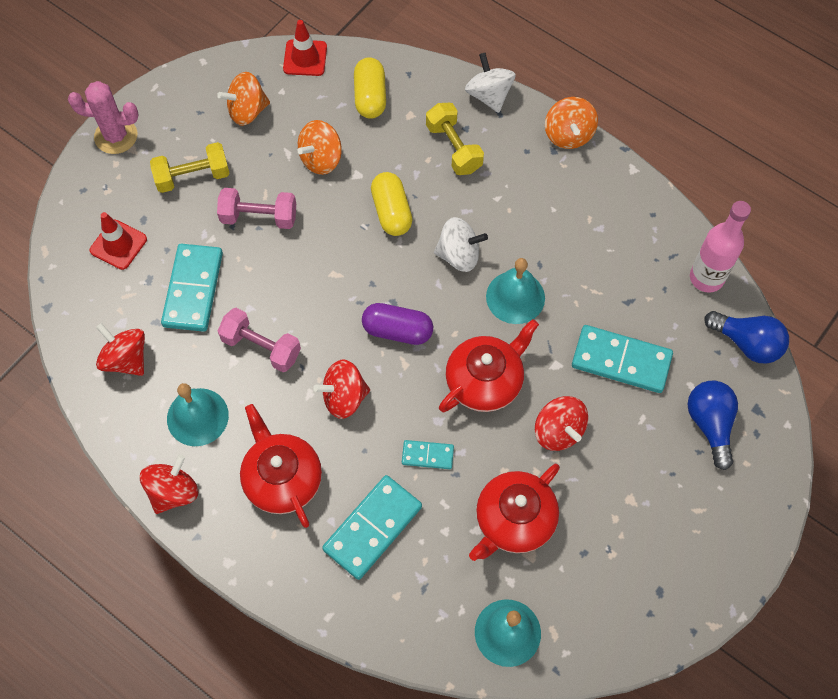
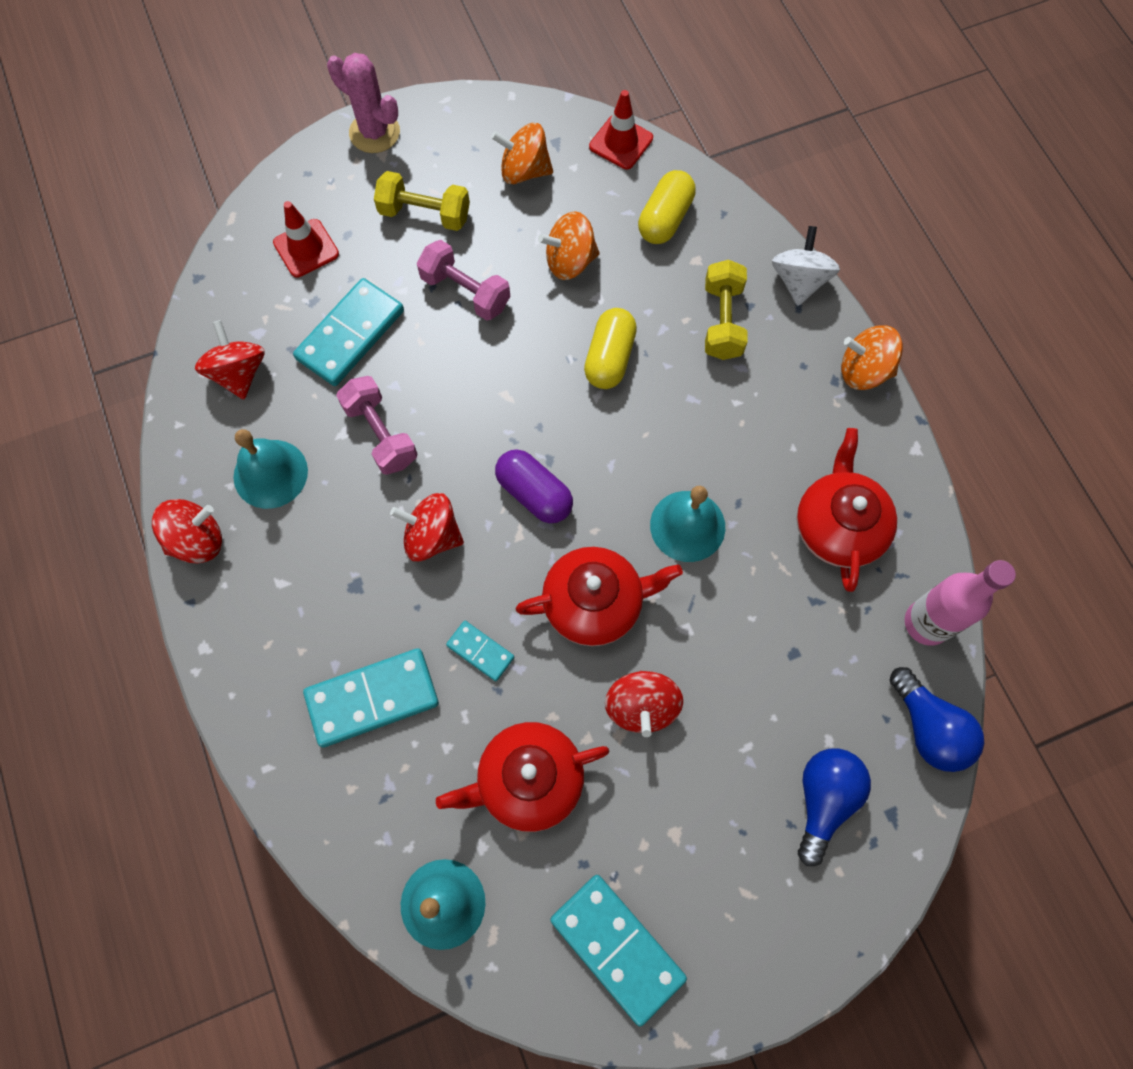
camera: 30 degrees right, 5 degrees up
red teapot [240,404,322,528] -> red teapot moved to [797,428,897,592]
white spinning top [434,217,488,272] -> none
orange spinning top [545,97,598,149] -> orange spinning top turned 75 degrees clockwise [841,325,903,390]
turquoise domino [572,325,673,393] -> turquoise domino moved to [550,875,687,1027]

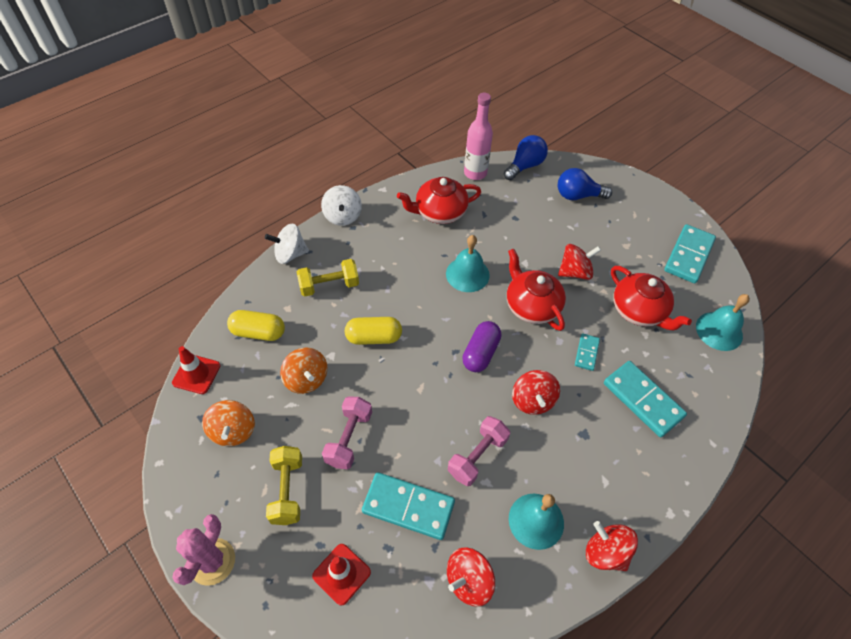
camera: 110 degrees left, 15 degrees down
orange spinning top [841,325,903,390] -> white spinning top [321,185,362,226]

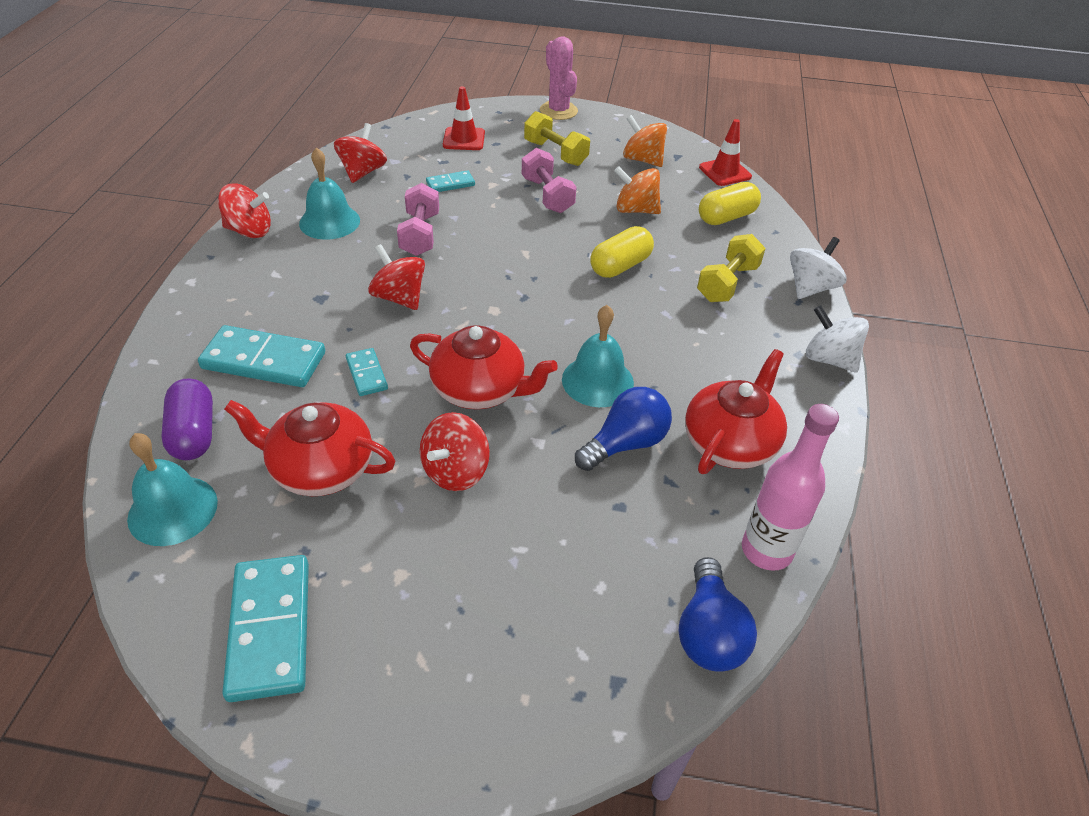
camera: 140 degrees right, 10 degrees down
turquoise domino [362,472,455,540] -> turquoise domino [426,170,475,192], size x0.52
purple capsule [462,321,501,372] -> purple capsule moved to [161,379,213,460]
blue light bulb [558,168,612,200] -> blue light bulb moved to [575,387,672,471]

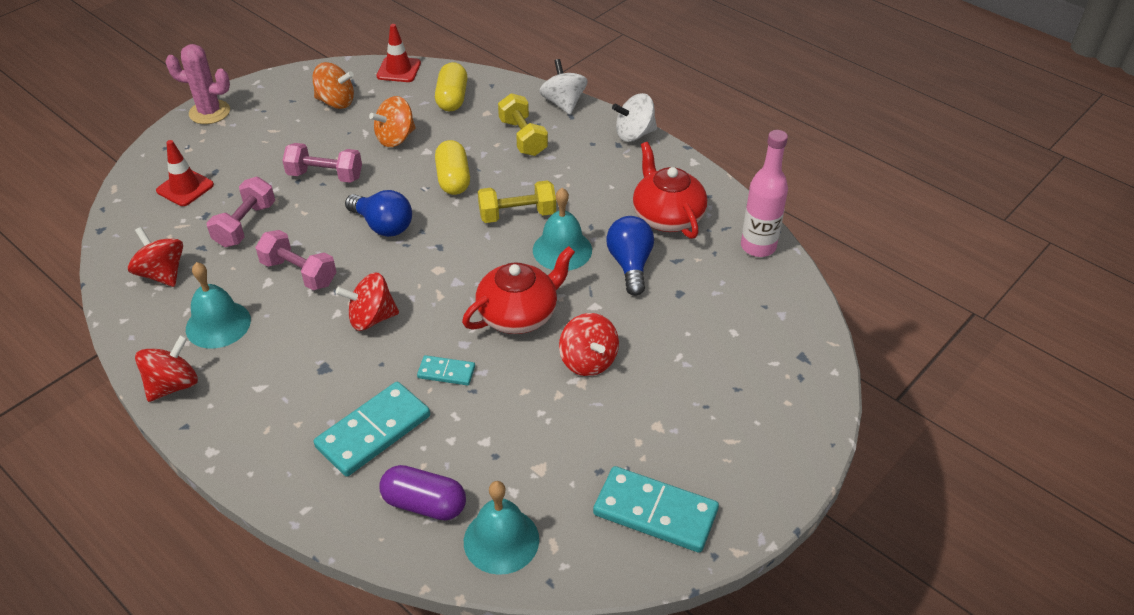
camera: 55 degrees left, 0 degrees up
red teapot [224,400,395,496] -> none
turquoise domino [426,170,475,192] -> pink dumbbell [207,177,275,247]
yellow dumbbell [524,111,590,166] -> yellow dumbbell moved to [478,180,556,223]
orange spinning top [623,115,667,167] -> orange spinning top turned 150 degrees counterclockwise [312,62,354,109]
blue light bulb [679,557,757,671] -> blue light bulb moved to [345,190,412,237]

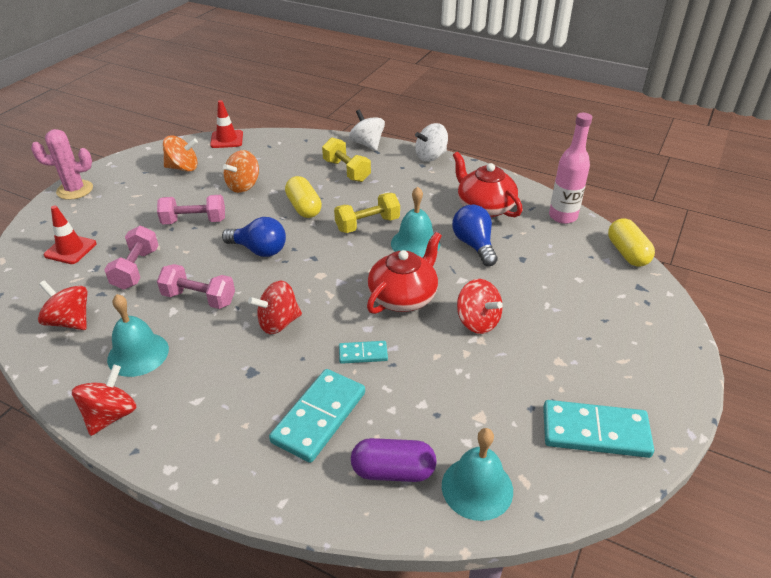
camera: 15 degrees left, 5 degrees down
yellow capsule [435,62,467,112] -> yellow capsule moved to [608,218,655,267]

